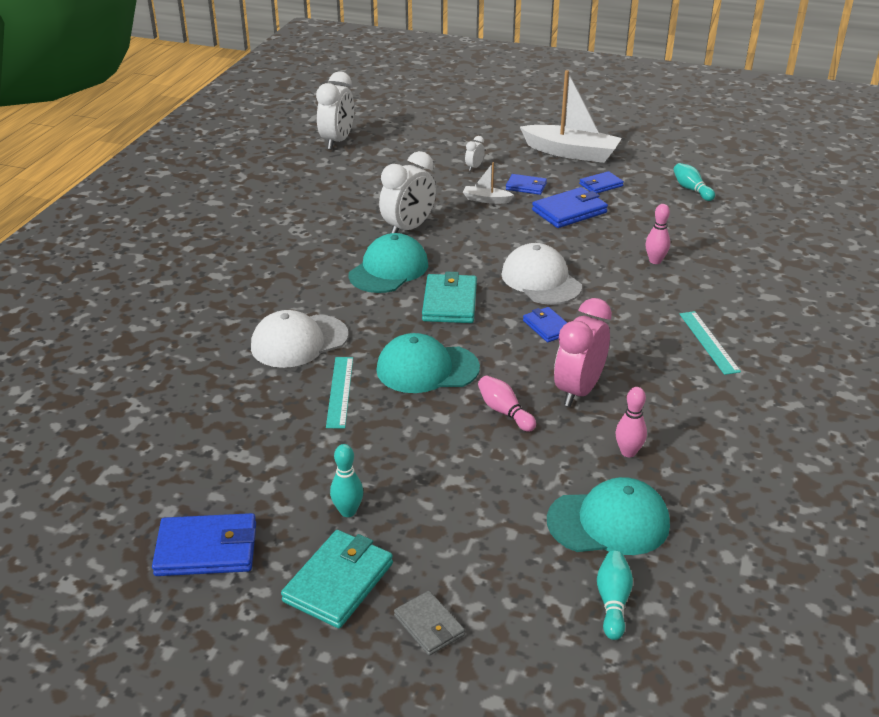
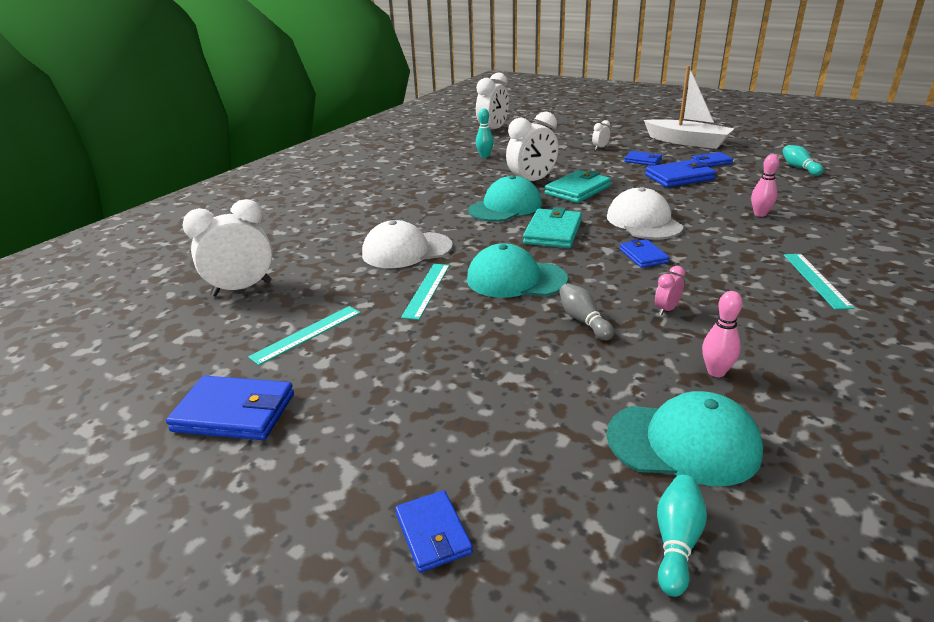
camera: 15 degrees right, 5 degrees down
turquoise wallet [281,530,393,628] -> turquoise wallet moved to [545,170,611,203]
turquoise bowling pin [330,444,363,517] -> turquoise bowling pin moved to [476,108,494,158]
grey wallet [394,591,465,656] -> blue wallet [395,490,473,573]
white boat [463,162,514,204] -> none
pink bowling pin [478,376,536,432] -> grey bowling pin [559,283,614,340]
pink clock [554,298,612,407] -> pink clock [655,266,685,315], size x0.45
none -> white clock [183,199,273,296]
none -> turquoise ruler [248,306,361,365]

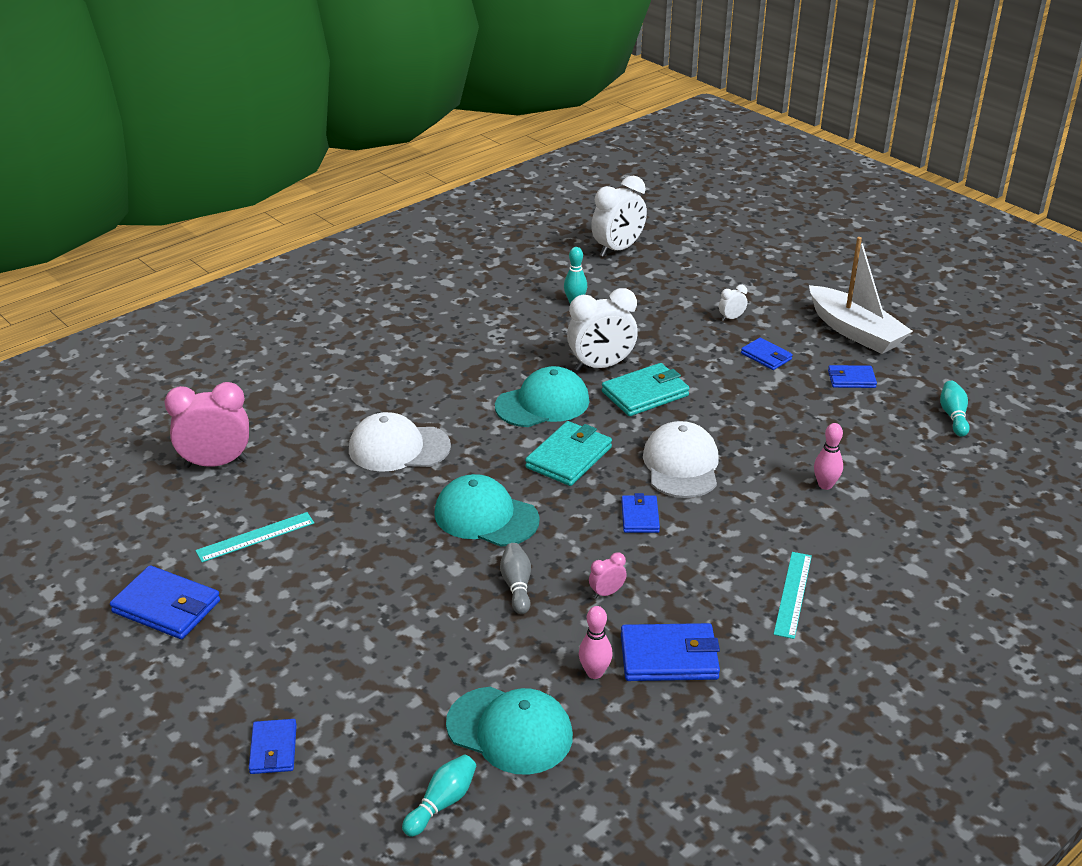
camera: 15 degrees right, 5 degrees up
white clock [183,199,273,296] -> pink clock [164,382,249,468]
turquoise ruler [401,264,450,320] -> none
blue wallet [645,160,717,187] -> blue wallet moved to [621,623,720,681]

